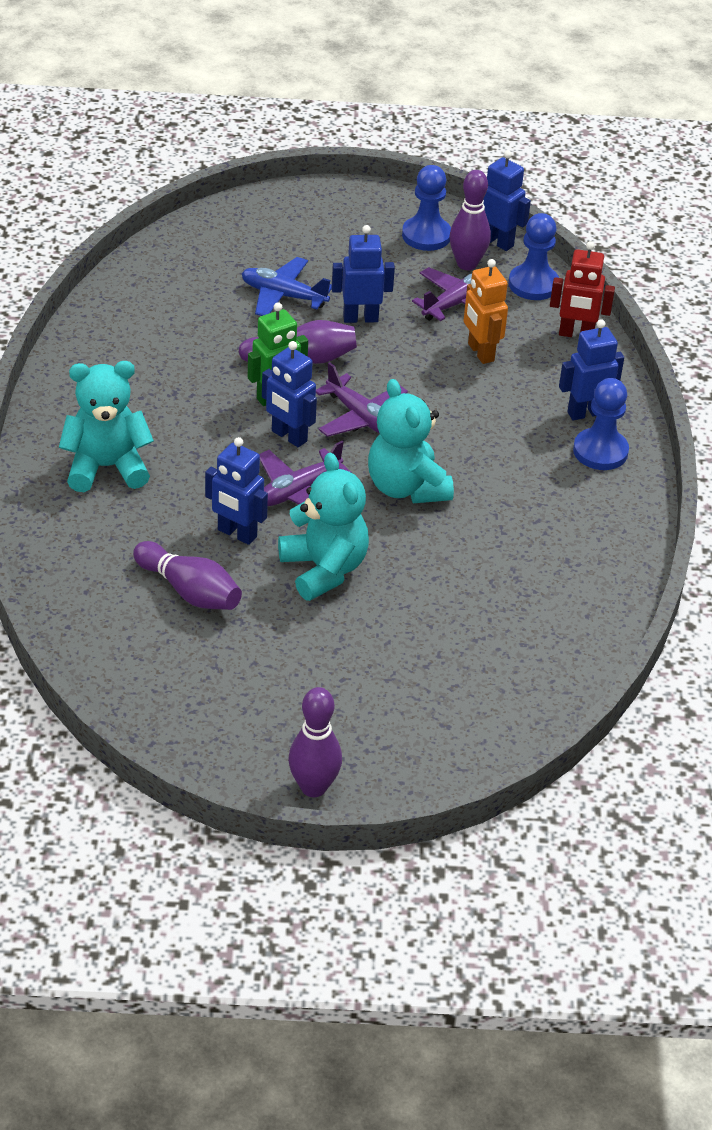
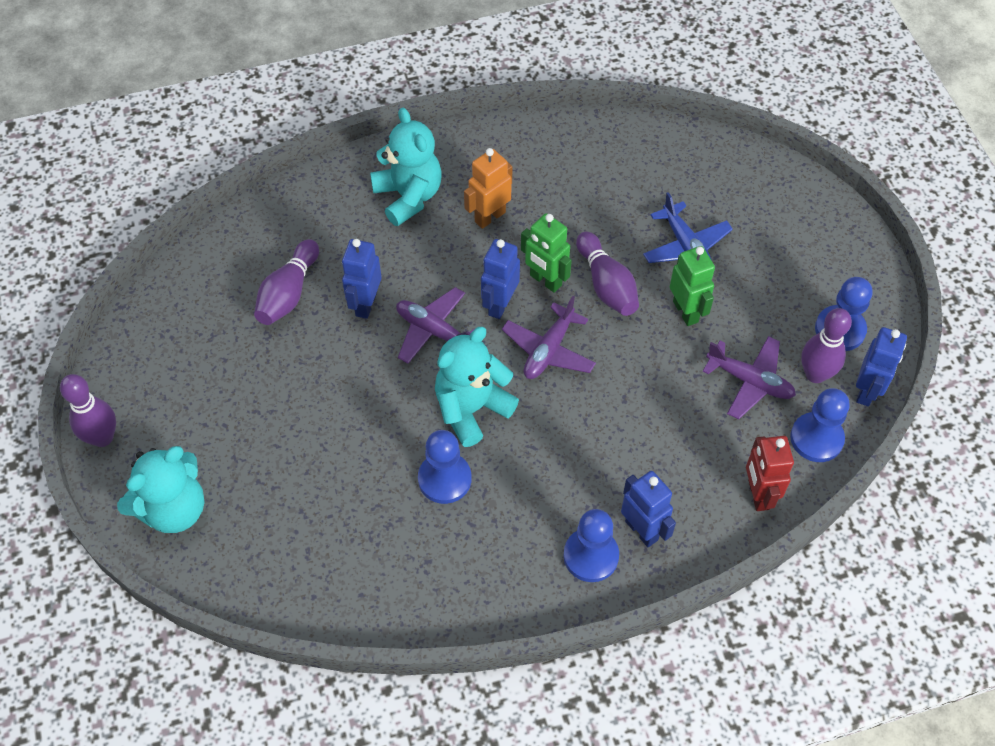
camera: 75 degrees right, 15 degrees up
blue plane [242,257,332,316] -> blue plane turned 150 degrees clockwise [643,192,733,263]
turquoise teddy bear [278,453,369,601] -> turquoise teddy bear moved to [117,446,205,533]
blue robot [332,225,395,323] -> green robot [670,246,715,326]
orange robot [464,259,508,364] -> orange robot moved to [464,148,512,229]
none -> blue pawn [418,430,471,504]

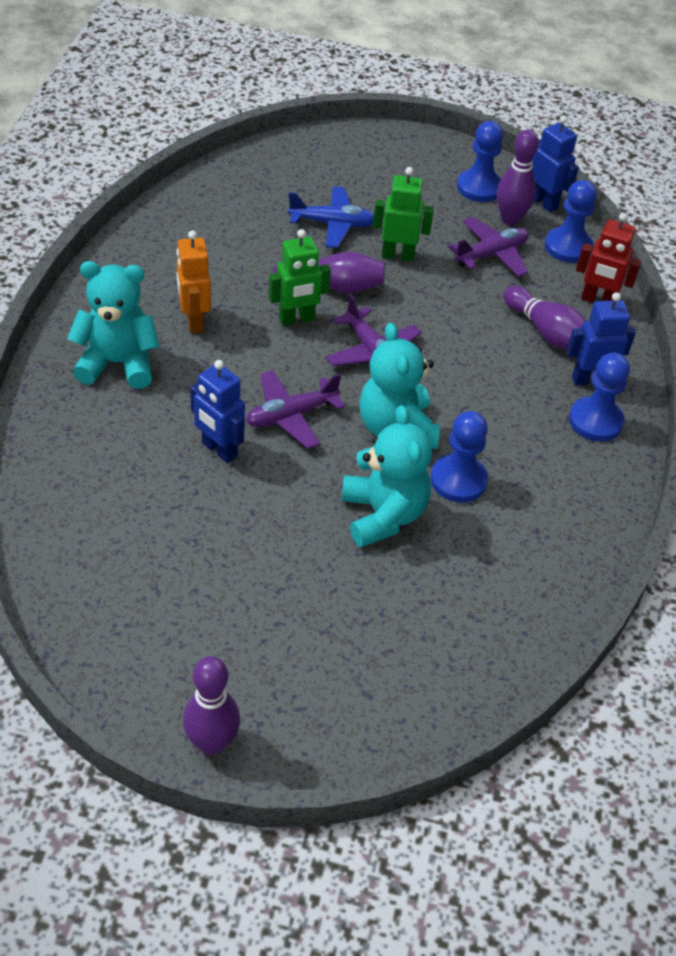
camera: 65 degrees left, 10 degrees down
turquoise teddy bear [117,446,205,533] -> turquoise teddy bear moved to [342,405,432,547]
purple bowling pin [254,239,319,325] -> purple bowling pin moved to [504,286,586,350]
blue robot [481,239,520,319] -> none

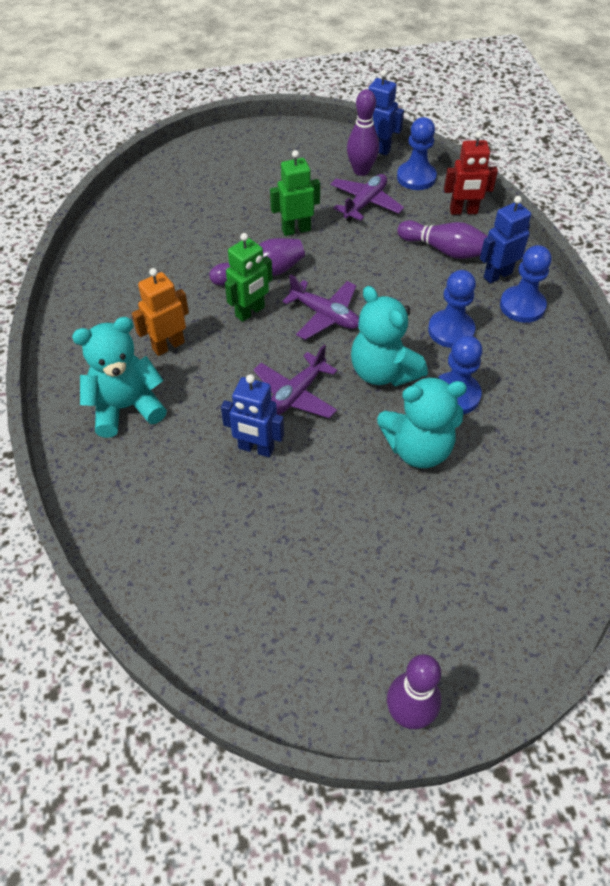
camera: 20 degrees left, 5 degrees up
orange robot [176,230,211,333] -> orange robot turned 90 degrees clockwise [132,268,189,356]
blue plane [288,186,374,248] -> none
turquoise teddy bear [342,405,432,547] -> turquoise teddy bear turned 120 degrees clockwise [377,376,467,468]
blue pawn [457,121,503,202] -> blue pawn moved to [428,270,476,348]

